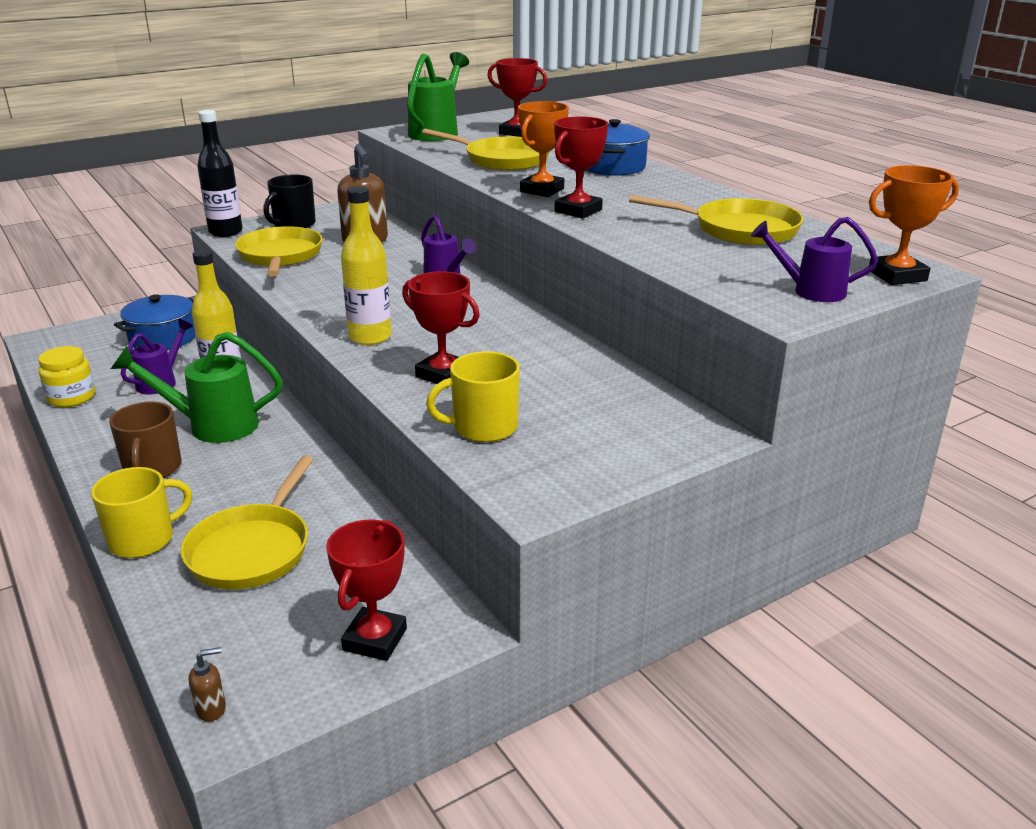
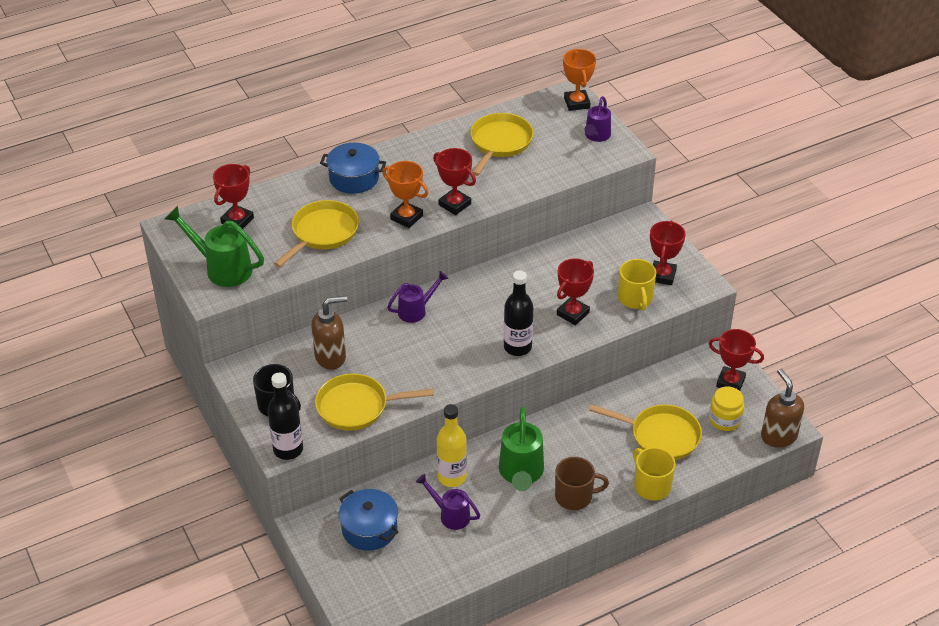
camera: 85 degrees left, 15 degrees up
yellow jar [38,346,95,408] -> yellow jar moved to [709,387,744,431]
brown soap dispenser [189,647,226,722] -> brown soap dispenser [761,369,804,447], size x2.27
yellow bottle [341,186,391,345] -> black bottle [504,270,533,356]
none -> red trophy [650,221,686,285]

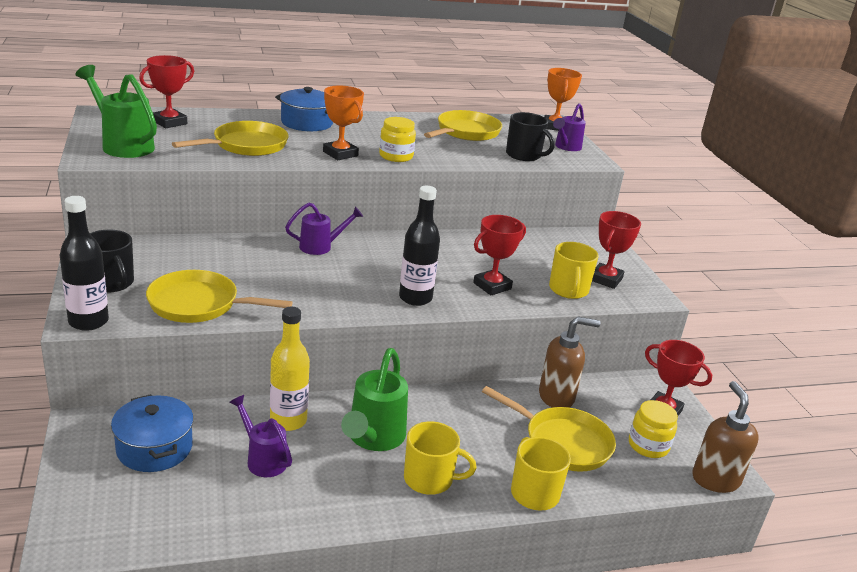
camera: 10 degrees right, 15 degrees down
brown soap dispenser [312,296,347,369] -> brown soap dispenser moved to [539,316,601,408]
red trophy [433,148,476,215] -> yellow jar [379,117,416,162]
brown mug [555,457,609,510] -> yellow mug [404,421,477,495]
none -> black mug [506,112,555,161]

